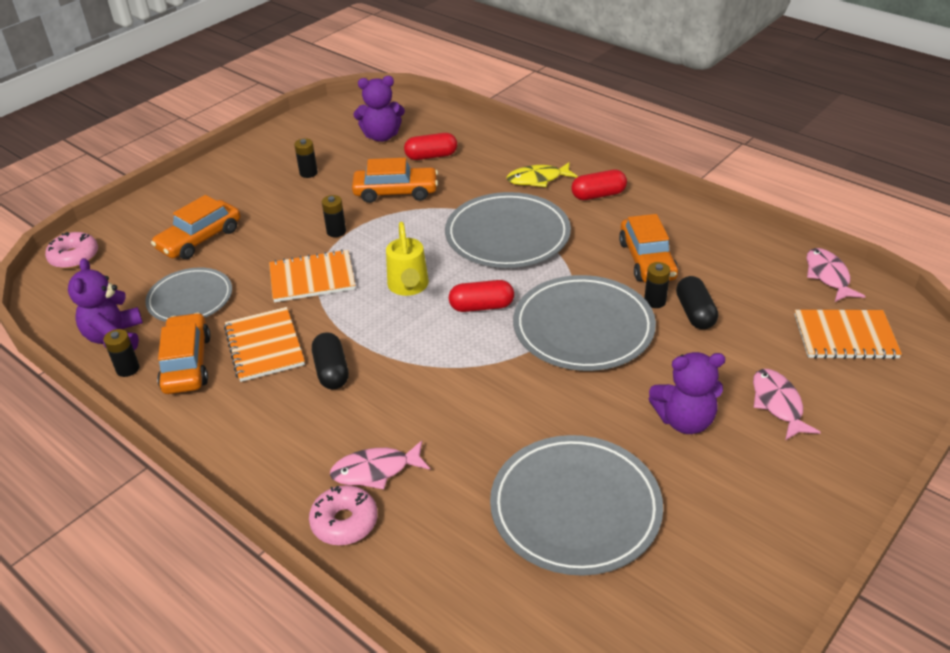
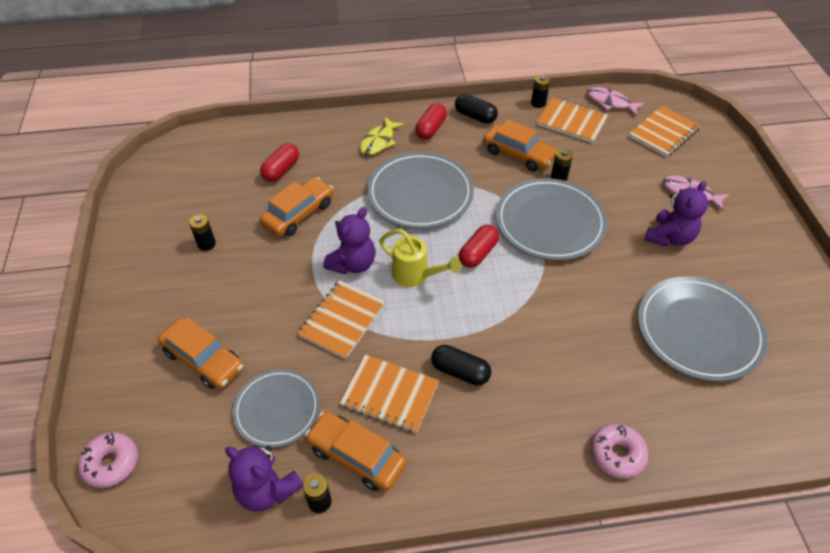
camera: 50 degrees left, 10 degrees up
orange car [151,195,240,259] -> orange car turned 45 degrees counterclockwise [158,317,244,389]
black battery [322,195,346,237] -> black battery moved to [531,75,550,108]
pink fish [330,441,430,489] -> none
purple teddy bear [353,76,405,142] -> purple teddy bear moved to [323,207,375,274]
black capsule [676,276,718,329] -> black capsule moved to [455,94,498,124]
none -> orange notebook [537,97,608,143]

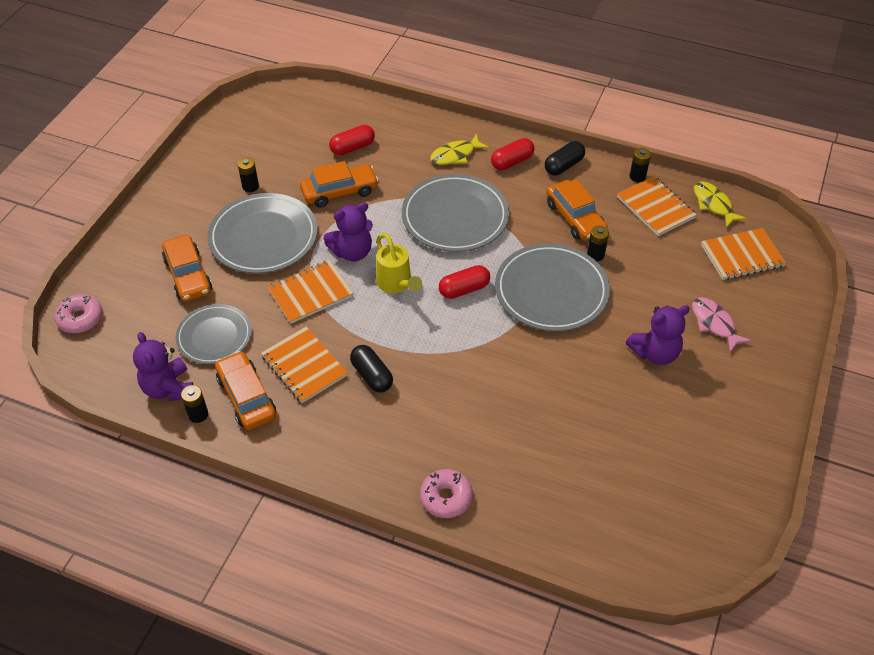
camera: 30 degrees right, 0 degrees up
black capsule [455,94,498,124] -> black capsule turned 75 degrees clockwise [545,141,585,175]
pink fish [587,87,645,116] -> yellow fish [694,181,747,228]
grey plate [638,276,768,381] -> grey plate moved to [207,193,318,274]

